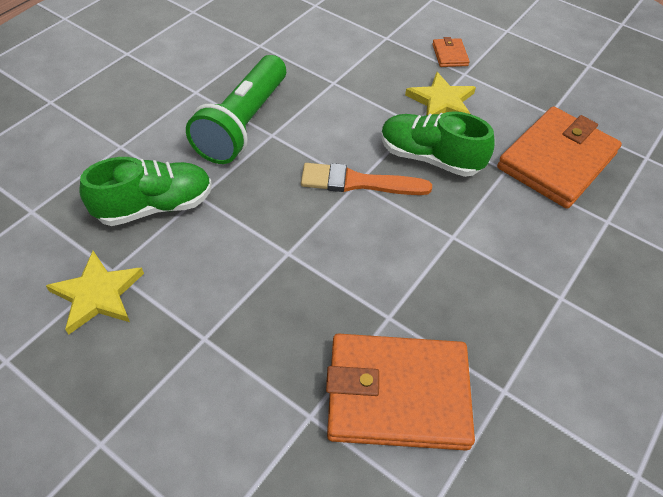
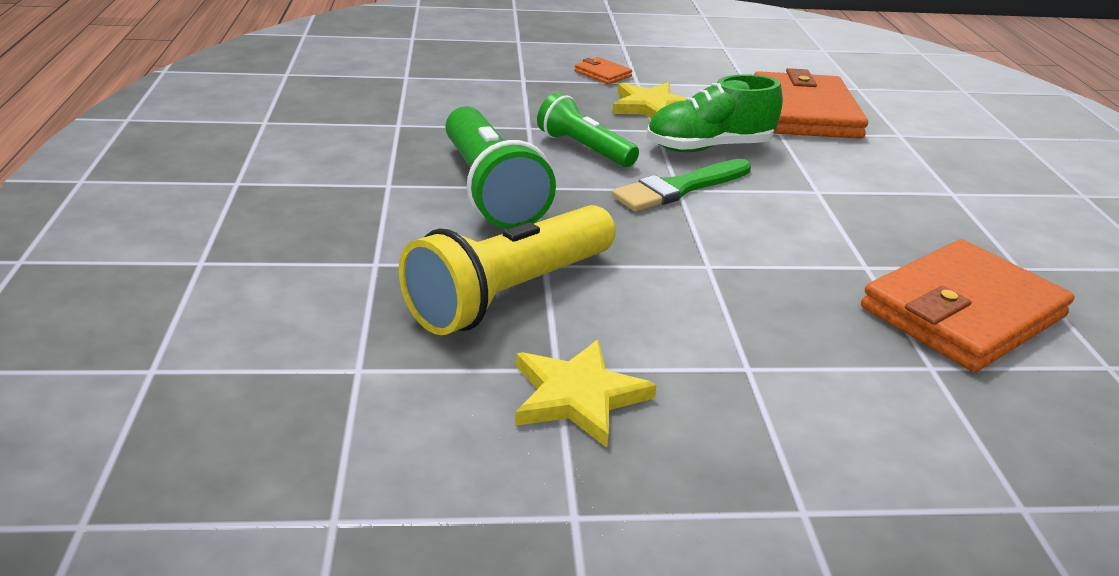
camera: 40 degrees left, 20 degrees down
green shoe [79,157,212,226] -> yellow flashlight [399,205,616,335]
orange brush [301,163,432,195] -> green brush [612,159,751,212]
none -> green flashlight [537,93,639,167]

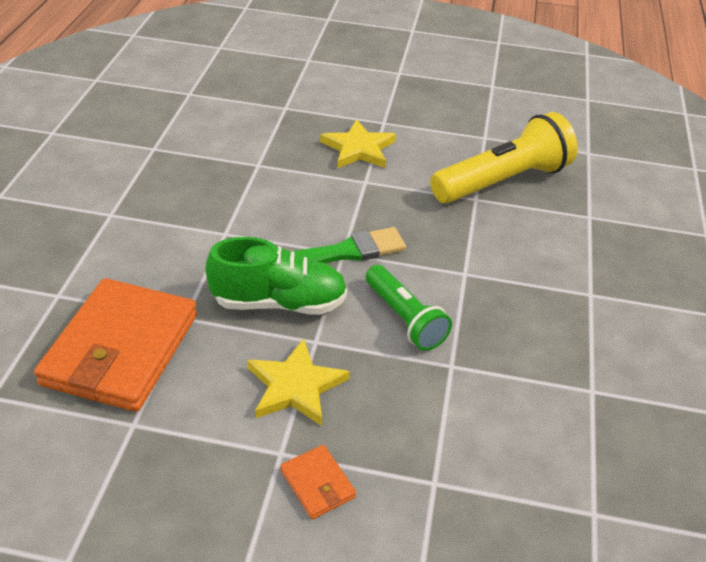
camera: 165 degrees left, 10 degrees up
green flashlight [445,106,556,229] -> none
yellow star [515,339,657,448] -> yellow star moved to [320,119,396,168]
orange wallet [861,239,1074,372] -> none

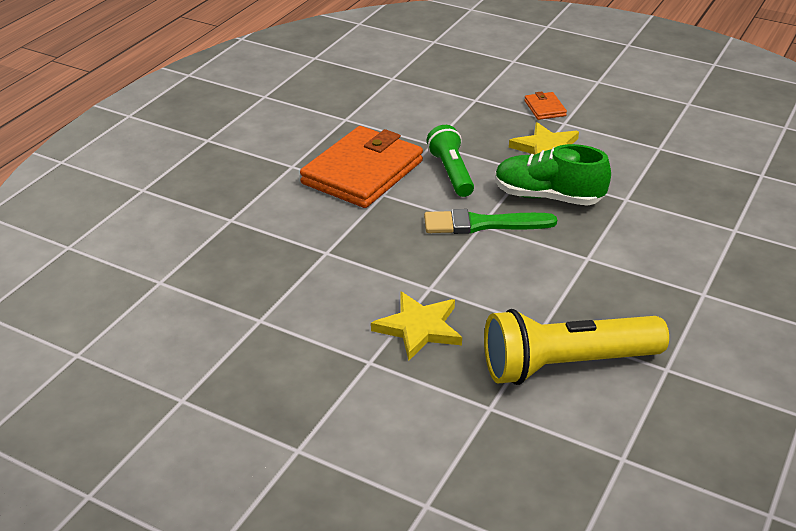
camera: 160 degrees left, 5 degrees down
orange wallet [34,278,197,412] -> orange wallet moved to [300,126,423,208]
yellow flashlight [430,112,578,203] -> yellow flashlight moved to [484,309,669,385]

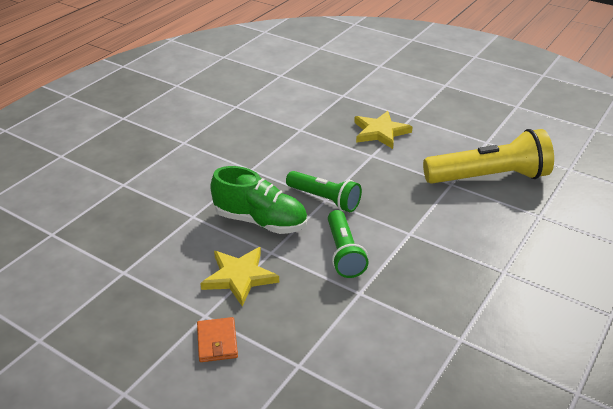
camera: 175 degrees left, 0 degrees up
orange wallet [300,126,423,208] -> none
green brush [424,209,557,234] -> green flashlight [286,171,362,212]
yellow flashlight [484,309,669,385] -> yellow flashlight moved to [423,129,554,184]

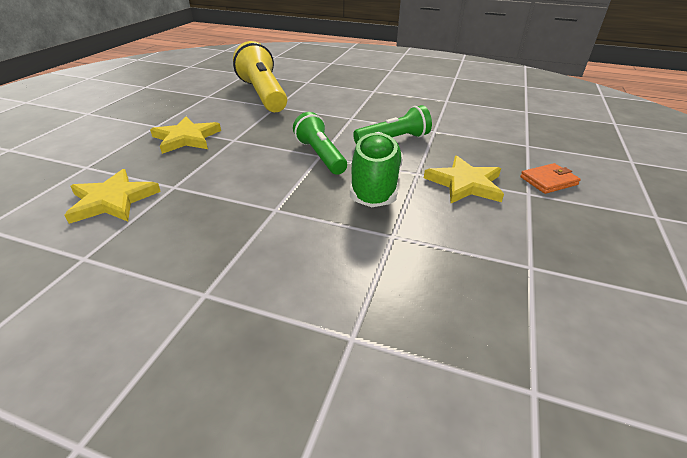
camera: 105 degrees left, 0 degrees up
green flashlight [286,171,362,212] -> green flashlight turned 45 degrees counterclockwise [293,112,347,175]
none -> yellow star [64,169,161,224]

